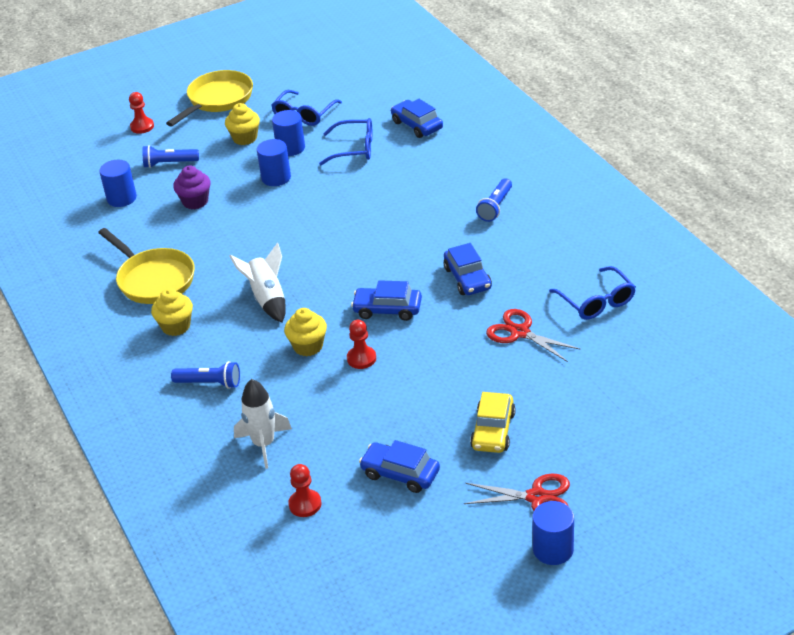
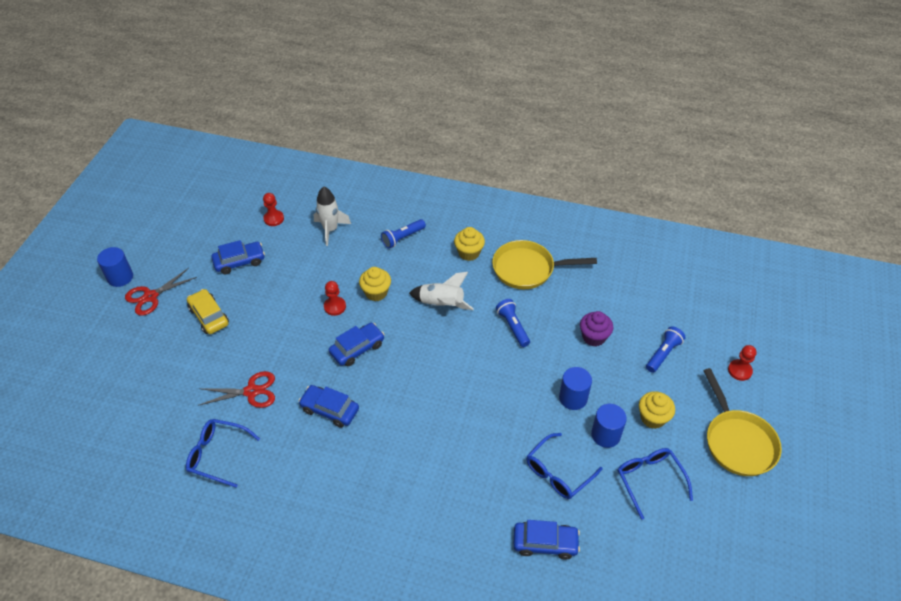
camera: 130 degrees right, 10 degrees up
blue cylinder [99,160,137,207] -> none
blue flashlight [476,178,512,222] -> blue flashlight moved to [496,299,530,347]

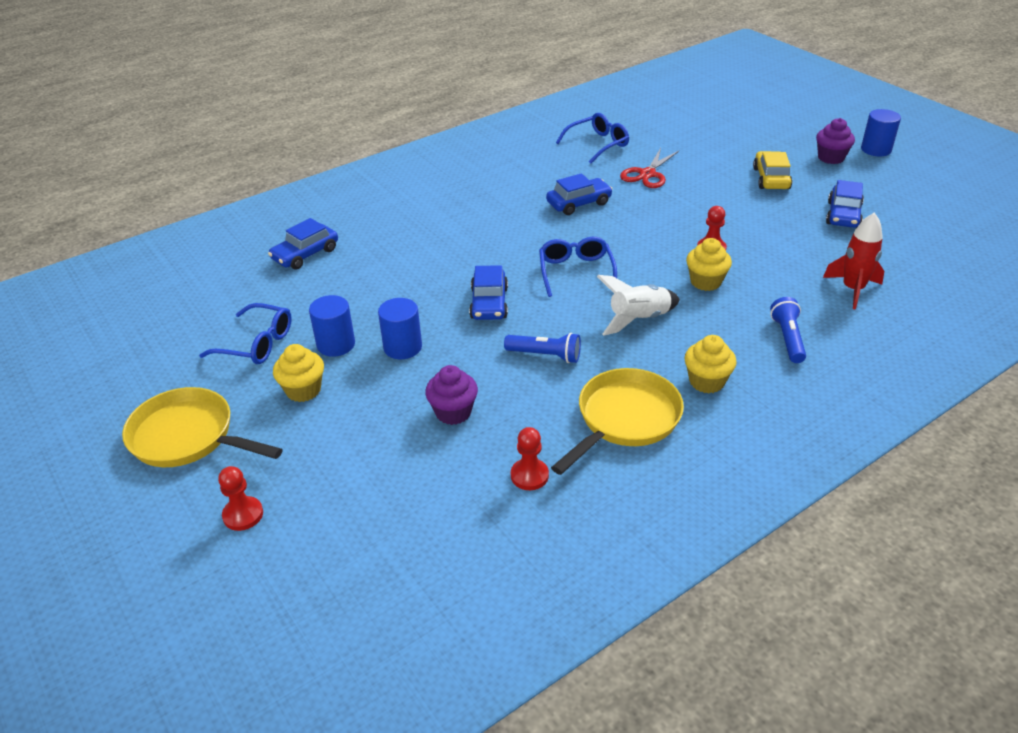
camera: 130 degrees right, 10 degrees down
red scissors [125,268,197,316] -> purple cupcake [816,118,855,164]
yellow car [187,289,229,334] -> yellow car turned 90 degrees counterclockwise [753,151,792,189]
red pawn [263,193,284,226] -> red pawn moved to [511,427,549,490]
white rocket [314,187,351,246] -> red rocket [823,212,884,309]
blue car [329,323,385,366] -> blue car moved to [469,265,508,320]
blue glasses [526,433,602,499] -> blue glasses moved to [539,237,617,297]
blue flashlight [646,326,685,373] -> none

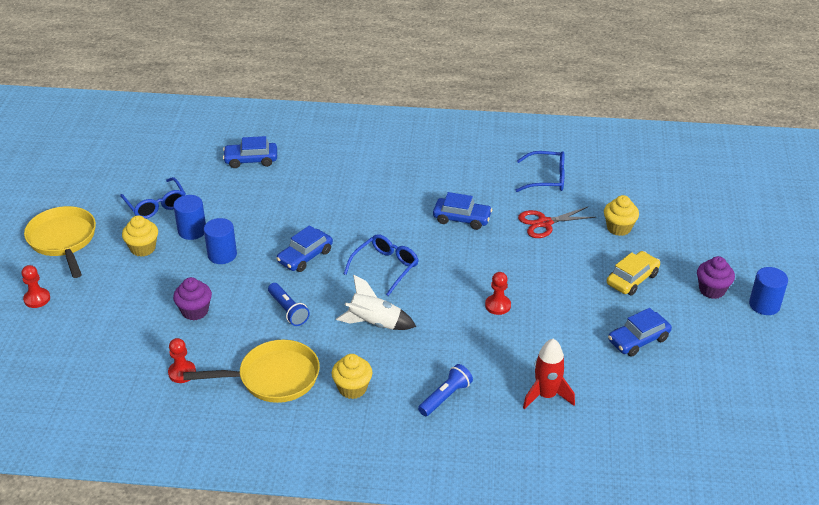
camera: 40 degrees right, 0 degrees up
yellow cupcake [686,238,732,291] -> yellow cupcake moved to [604,195,639,236]

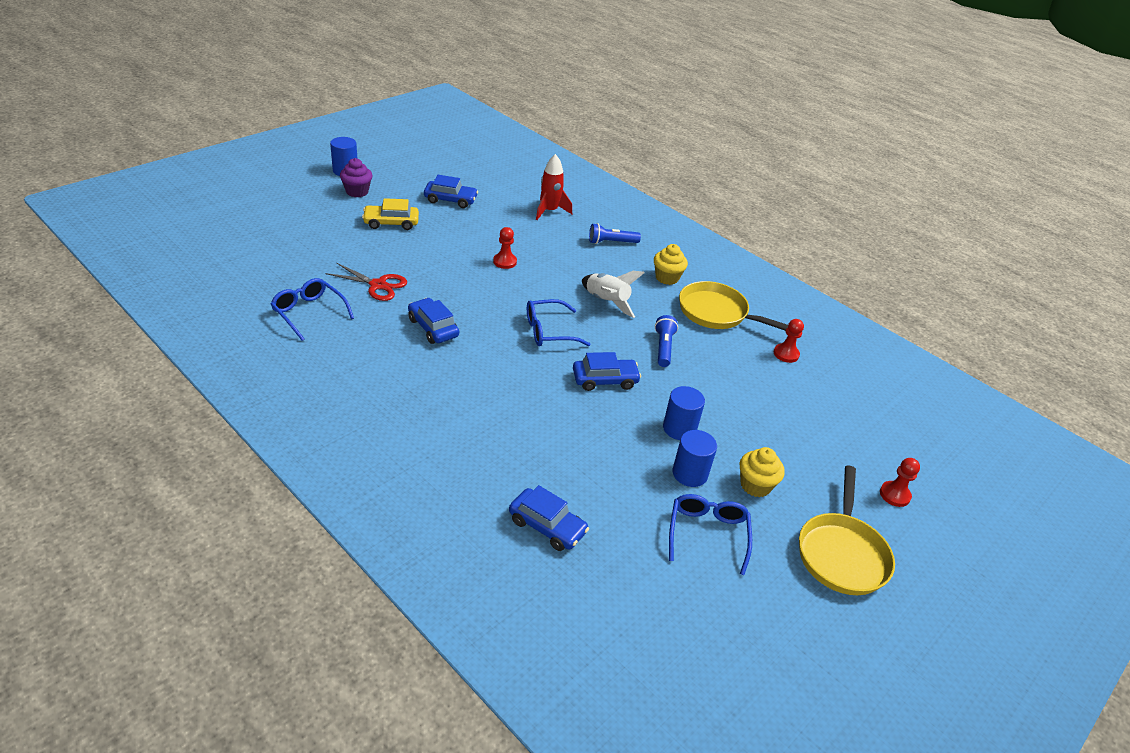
camera: 145 degrees left, 0 degrees up
purple cupcake [173,277,212,321] -> none
yellow cupcake [604,195,639,236] -> none

